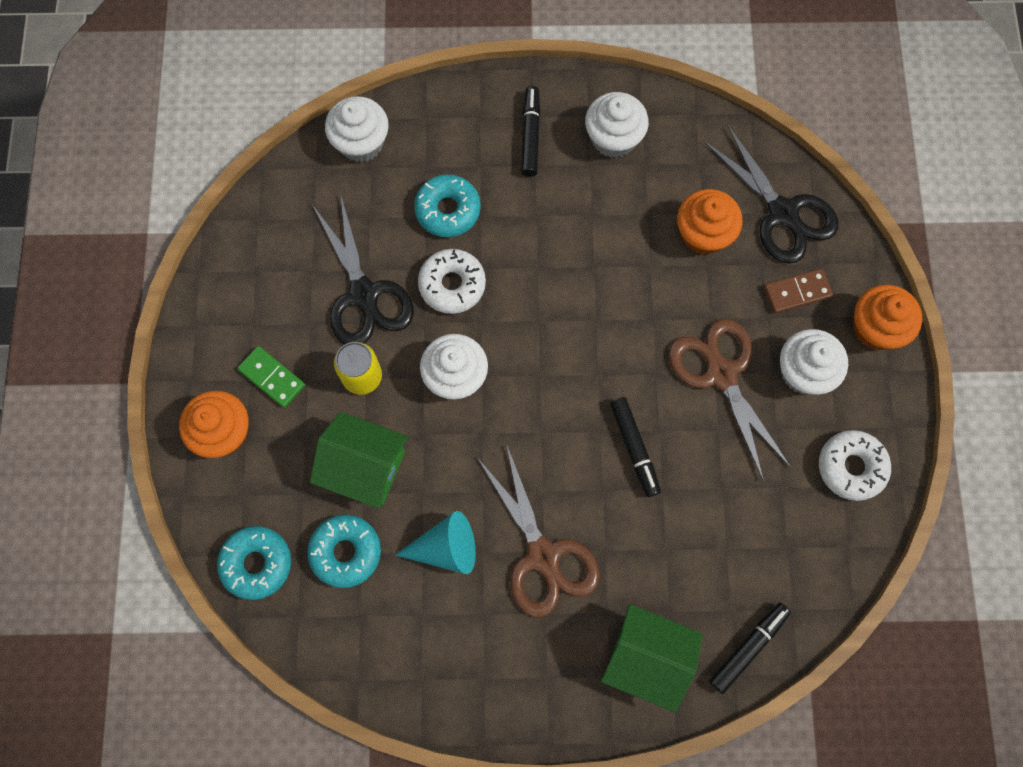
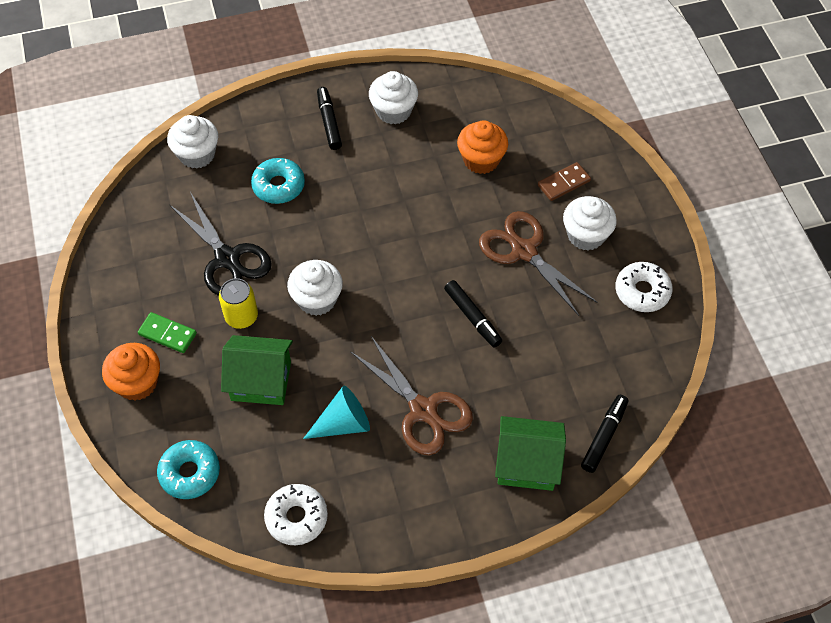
camera: 15 degrees left, 15 degrees down
turquoise donut [307,515,381,588] -> none
white donut [418,249,486,314] -> white donut moved to [264,484,328,545]
black scissors [704,124,838,264] -> none
orange cupcake [853,285,922,350] -> none

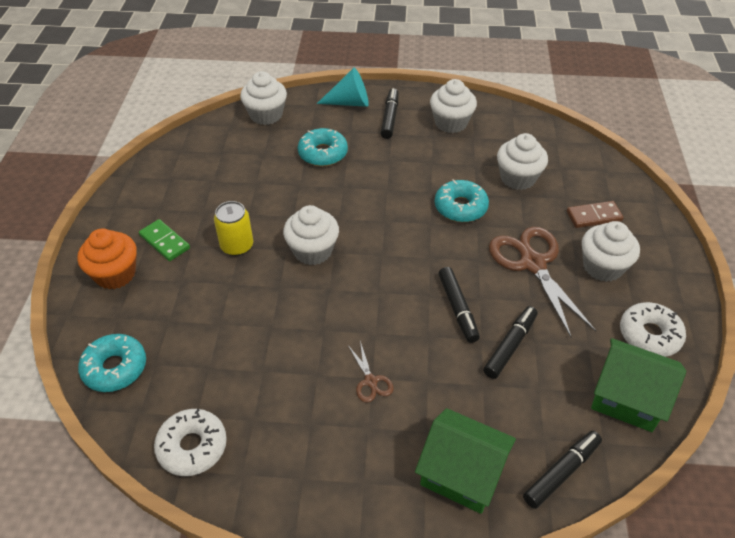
camera: 20 degrees right, 10 degrees down
black scissors [170,192,272,296] -> none
green house [221,335,293,405] -> green house moved to [591,338,686,432]
turquoise cone [303,386,370,439] -> turquoise cone moved to [317,68,369,107]
brown scissors [350,336,473,455] -> brown scissors [348,341,393,403], size x0.46
orange cupcake [457,120,508,174] -> white cupcake [497,133,548,190]
none -> turquoise donut [435,179,489,222]
none -> black marker [483,306,538,379]

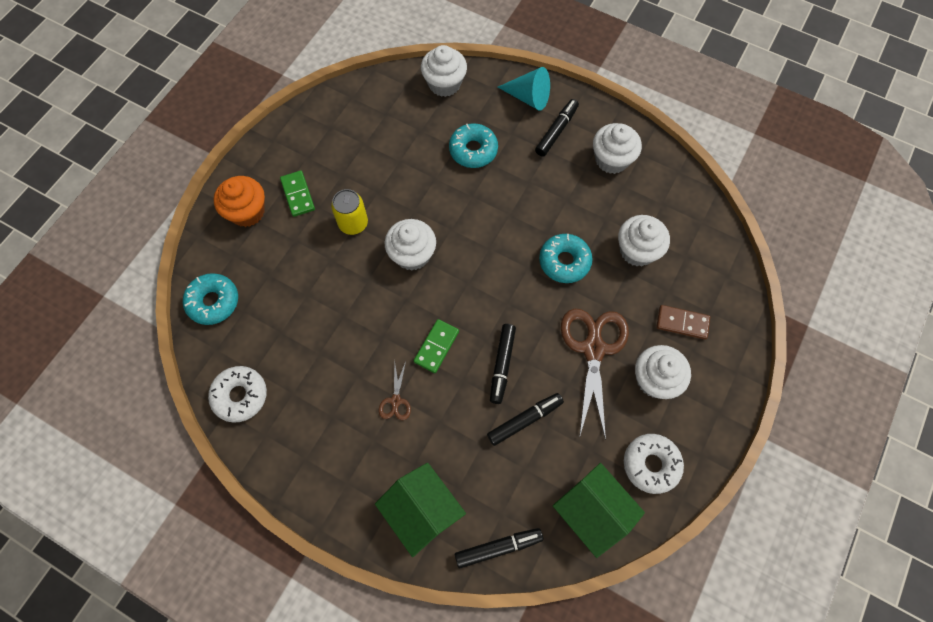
camera: 25 degrees right, 20 degrees up
none -> green domino [414,319,459,373]

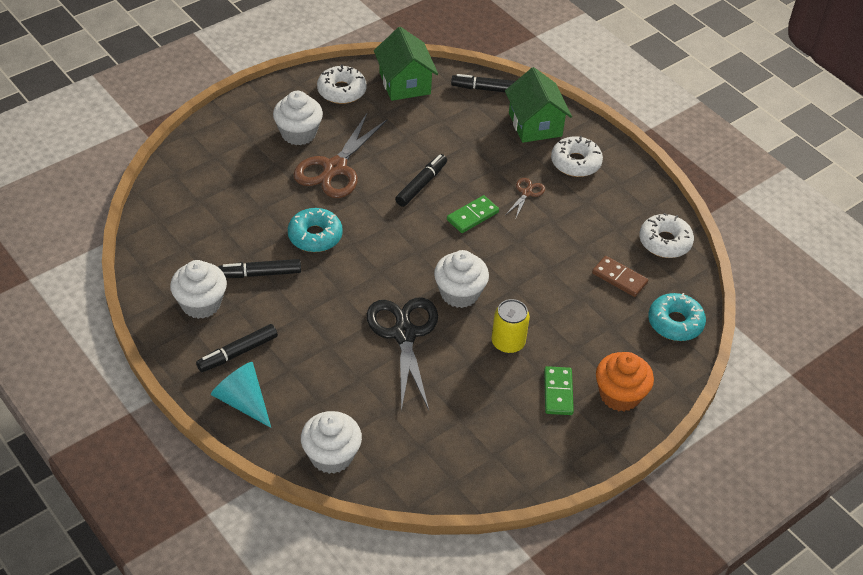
camera: 160 degrees left, 20 degrees down
turquoise donut [449,123,498,168] -> none
black marker [487,393,564,446] -> black marker moved to [218,259,301,278]
white cupcake [618,215,670,266] -> none
brown domino [656,305,710,340] -> brown domino moved to [592,256,648,297]
none -> black scissors [367,297,438,411]
none -> white donut [551,136,603,177]

